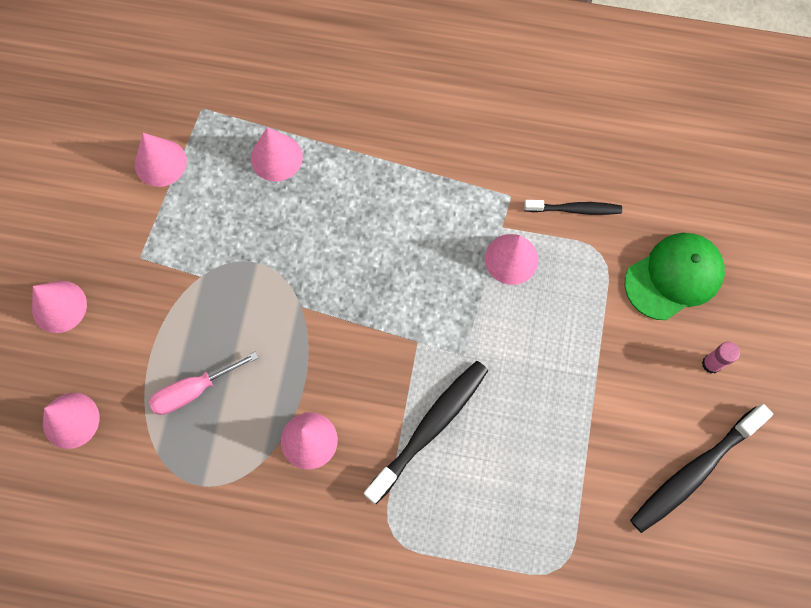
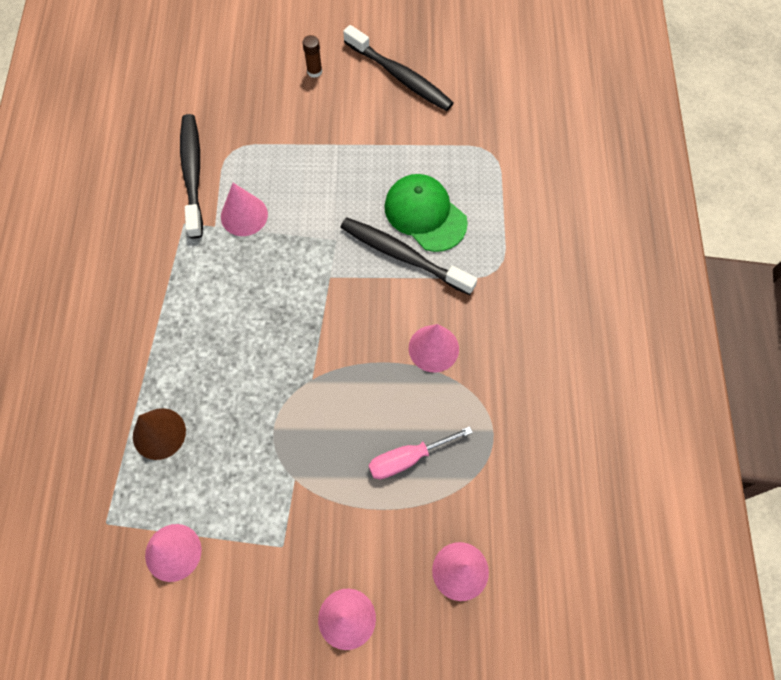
camera: 100 degrees left, 5 degrees down
pink screwdriver [149,352,258,415] -> pink screwdriver turned 105 degrees clockwise [368,426,473,479]
pink cone [251,127,303,182] -> brown cone [133,408,186,460]
black toothbrush [524,200,622,215] -> black toothbrush [180,114,203,239], size x1.68
green cap [624,233,725,320] -> green cap moved to [384,174,468,252]
pink glue stick [702,342,740,373] -> brown glue stick [303,35,322,78]

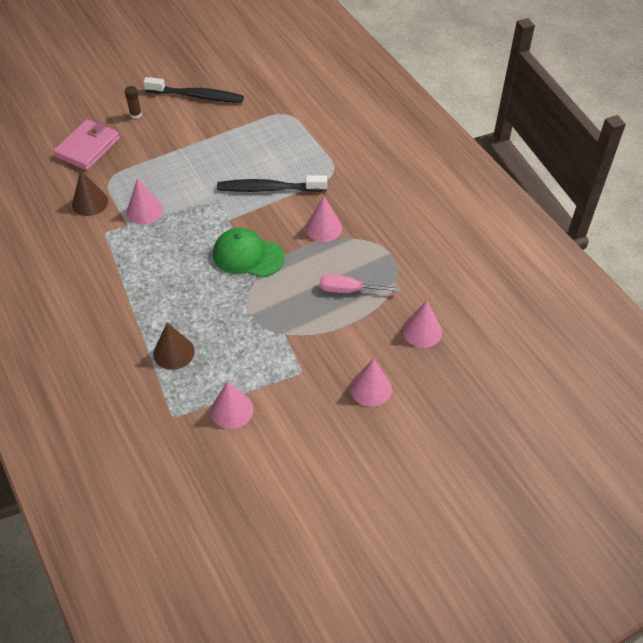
camera: 30 degrees left, 15 degrees down
black toothbrush [180,114,203,239] -> brown cone [72,170,108,216]
pink screwdriver [368,426,473,479] -> pink screwdriver turned 60 degrees clockwise [320,274,399,293]
green cap [384,174,468,252] -> green cap moved to [213,228,285,277]
none -> pink wallet [53,119,120,170]

